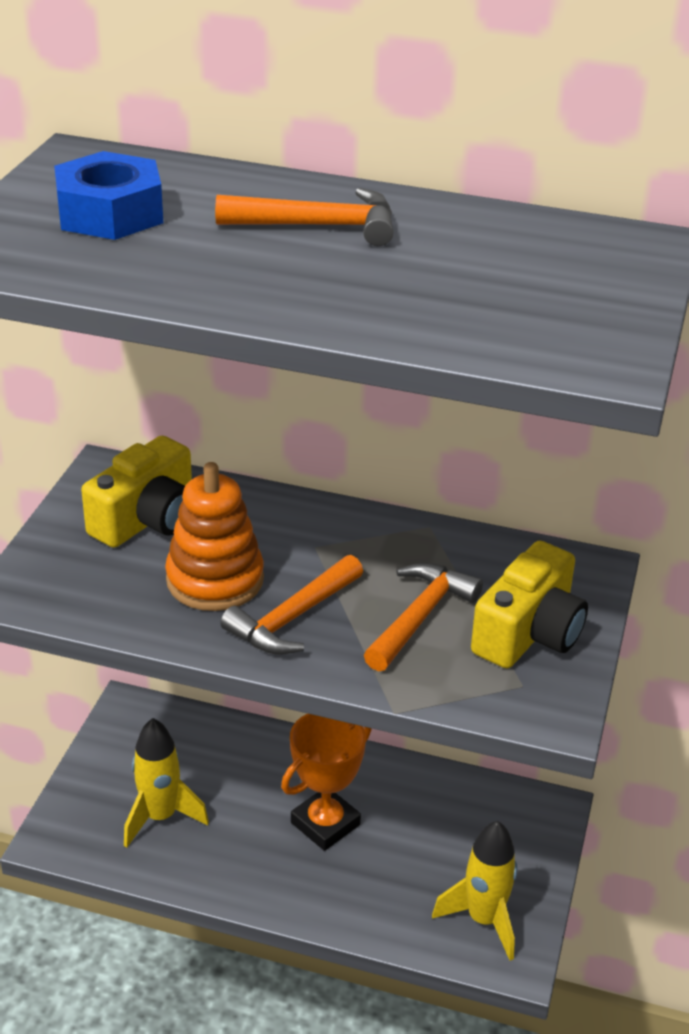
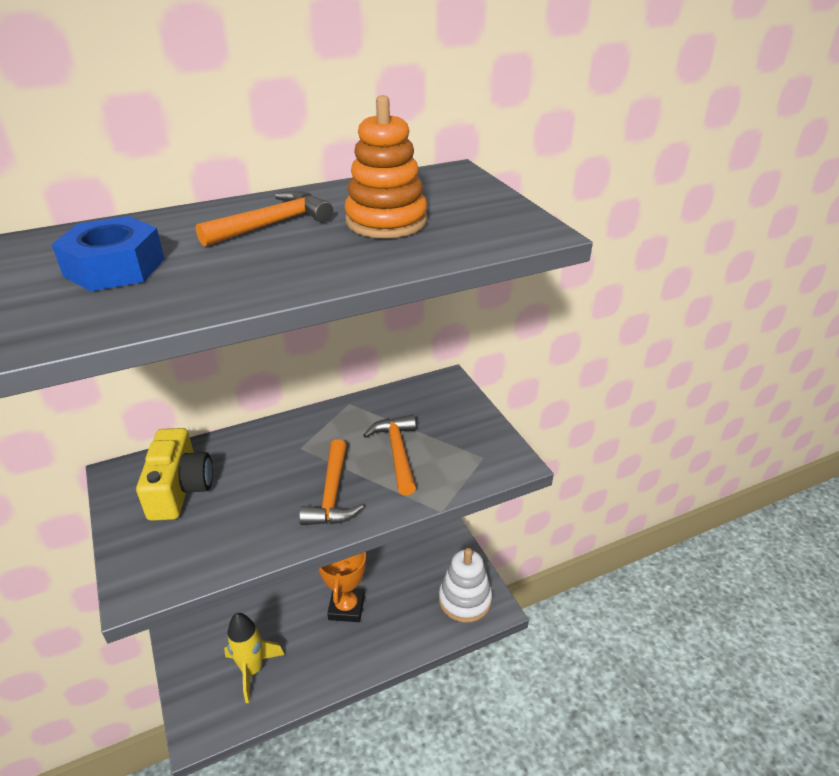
camera: 40 degrees left, 0 degrees up
orange stacking toy [165,462,264,611] -> orange stacking toy moved to [345,95,427,238]
yellow rocket [432,821,518,961] -> white stacking toy [439,548,492,623]
yellow camera [471,541,588,668] -> none

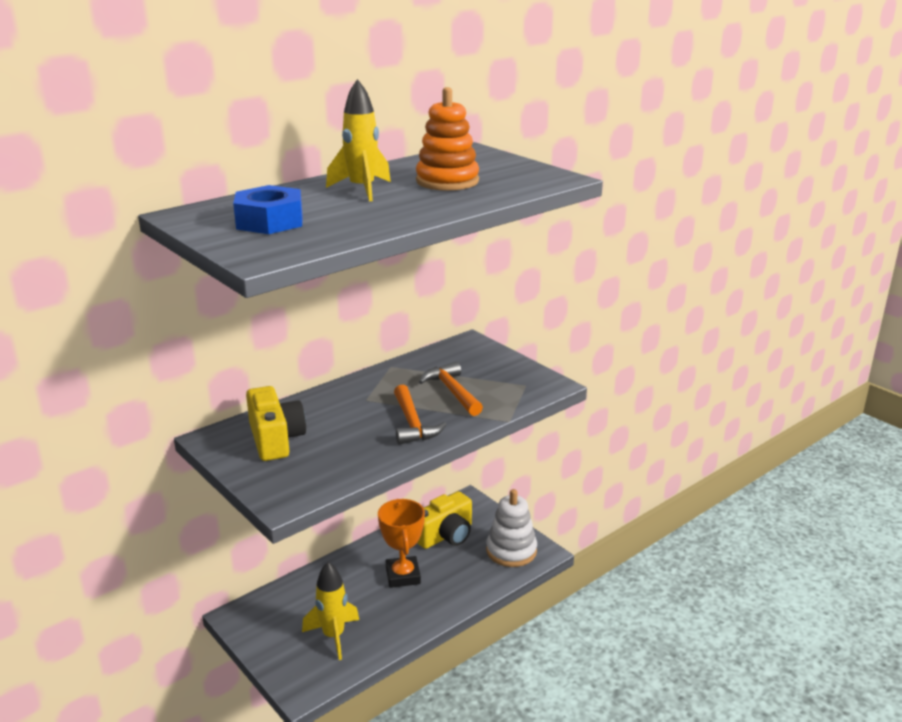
camera: 15 degrees left, 10 degrees down
orange hammer [196,191,333,247] -> yellow rocket [326,79,391,202]
none -> yellow camera [417,491,472,549]

